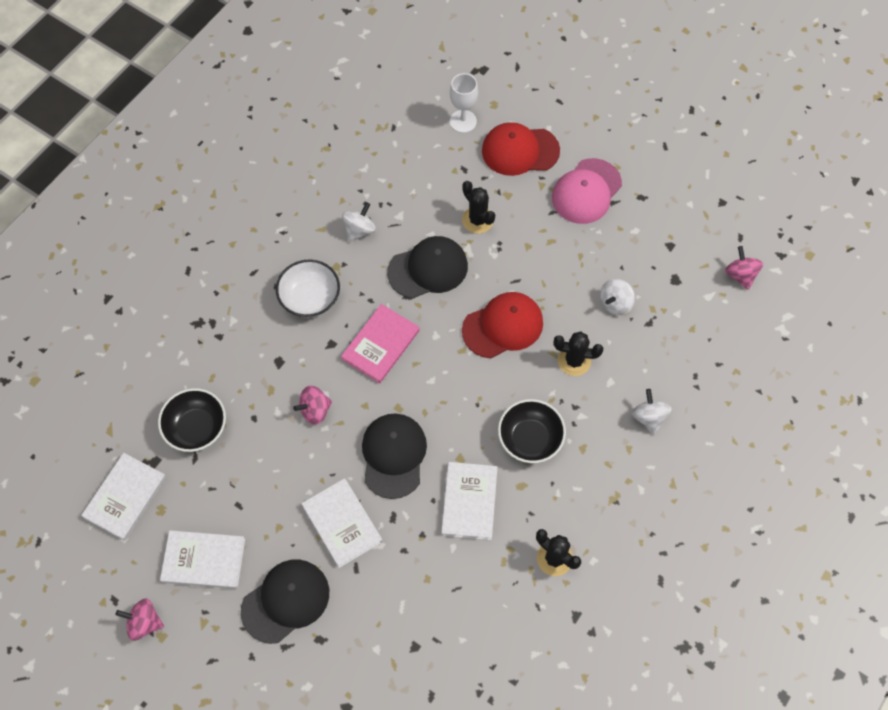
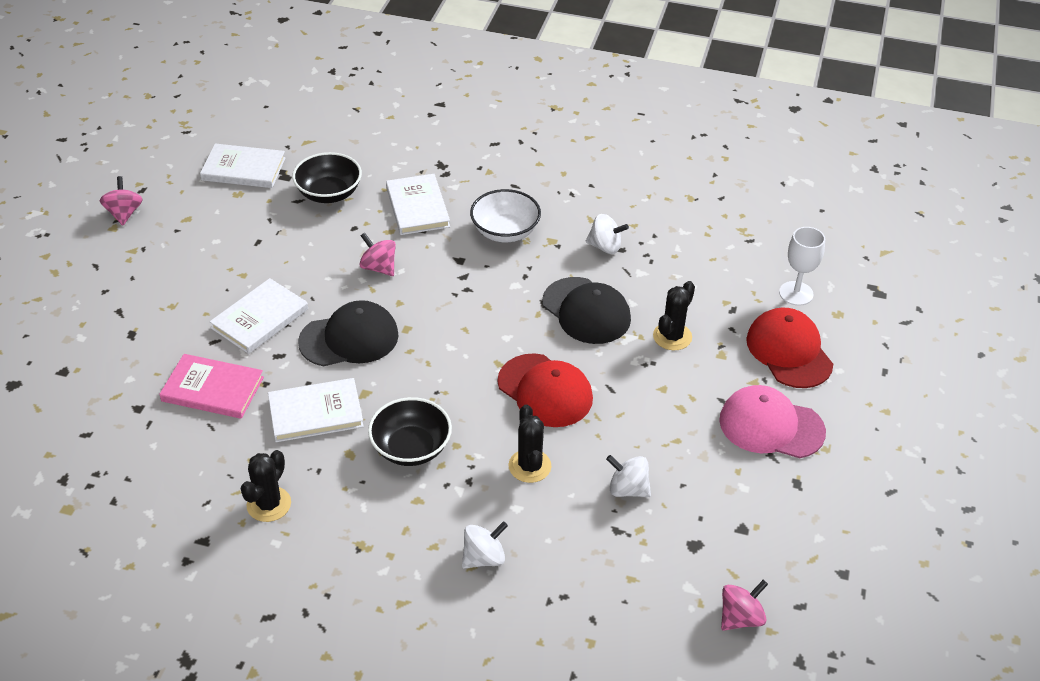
camera: 70 degrees right, 20 degrees down
white book [160,530,245,589] -> white book moved to [386,174,450,235]
black cap [241,559,329,644] -> none
pink book [341,304,420,383] -> pink book moved to [159,354,264,419]

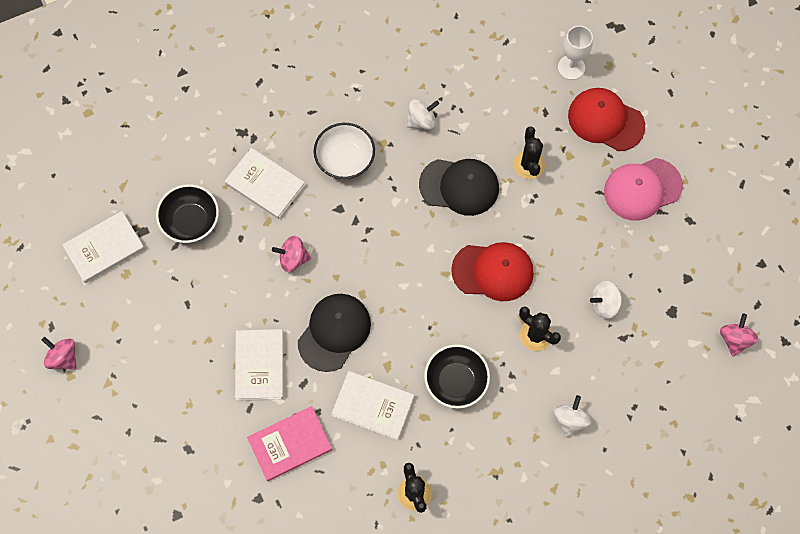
camera: 40 degrees left, 25 degrees up
white book [268,378,364,442] -> white book turned 75 degrees clockwise [331,371,414,440]

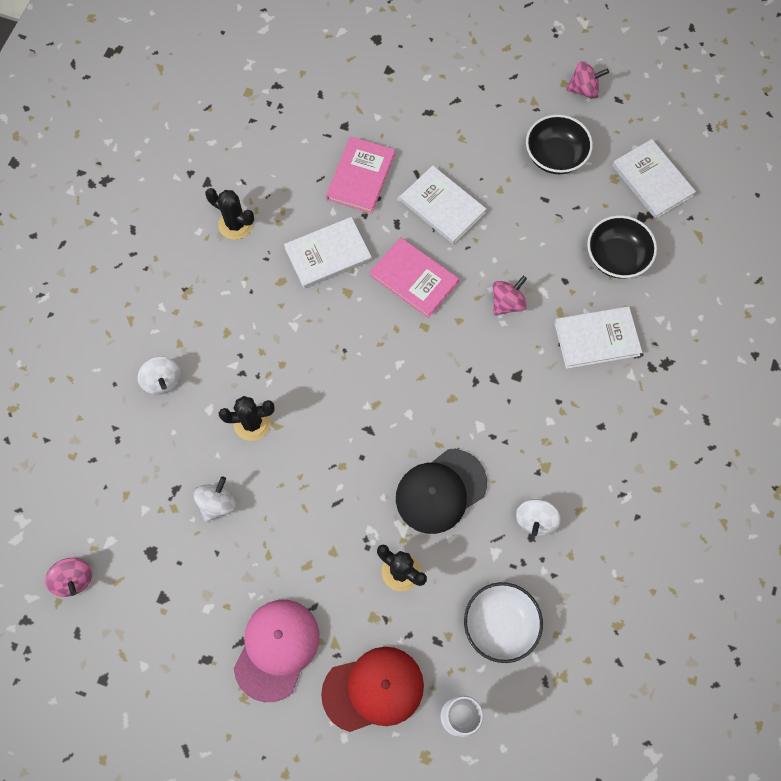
camera: 135 degrees right, 0 degrees up
white book [62,211,145,283] -> white book turned 45 degrees counterclockwise [612,139,696,219]
black cap [298,294,371,372] -> pink book [370,237,459,318]
white bowl [314,123,375,179] -> white bowl moved to [464,582,543,663]
black bowl [424,344,490,409] -> black bowl moved to [526,114,593,174]
red cap [451,242,534,301] -> none

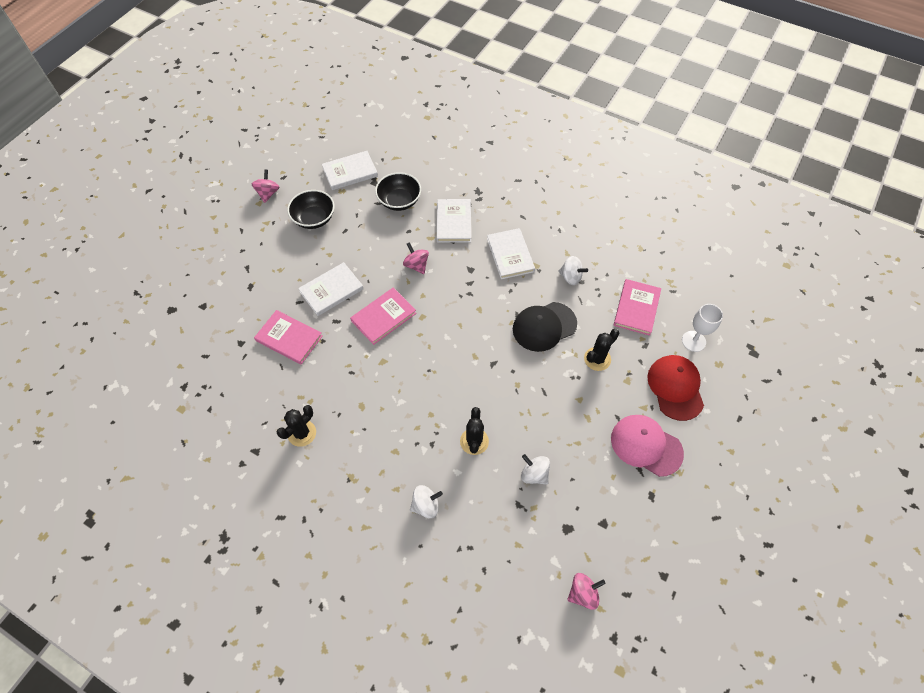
camera: 80 degrees left, 10 degrees down
white book [284,217,372,289] -> white book moved to [487,228,535,279]
black cap [396,449,487,534] -> black cap turned 90 degrees clockwise [513,302,577,352]
white bowl [464,582,543,663] -> pink book [614,279,661,336]

